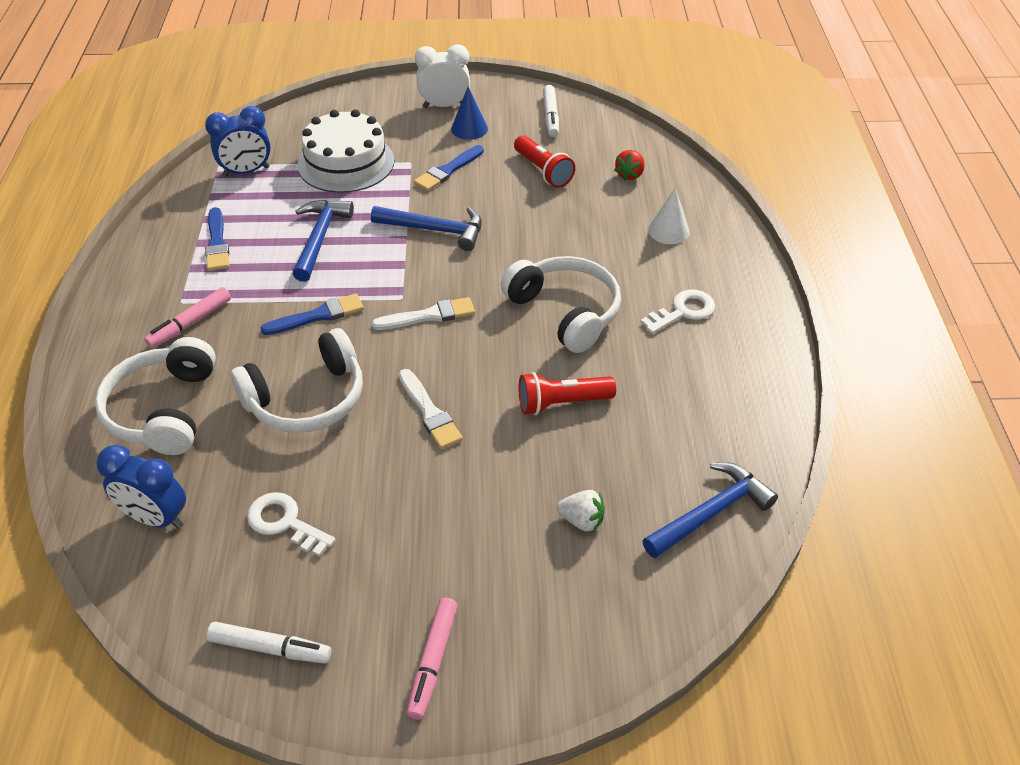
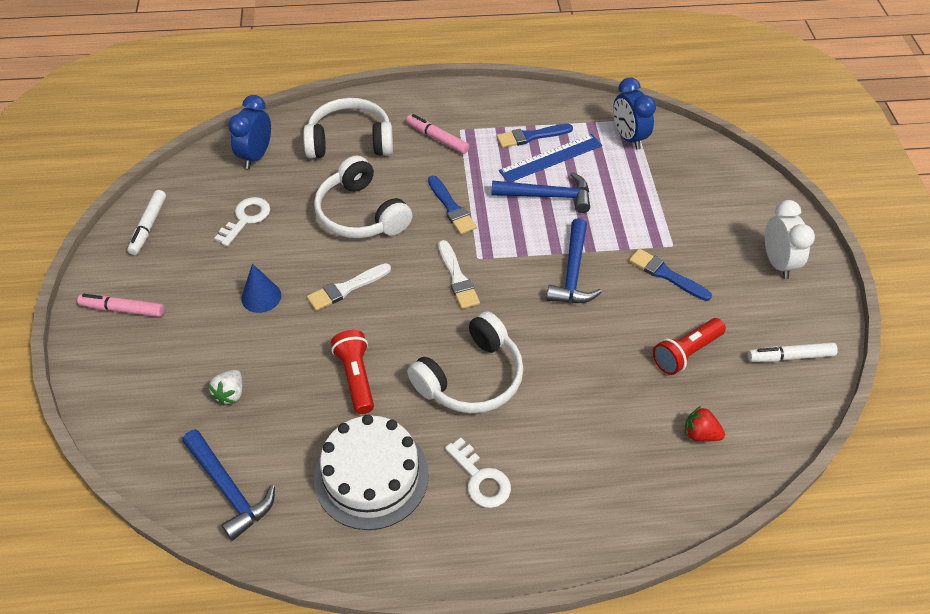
camera: 85 degrees right, 5 degrees up
white cake [297,109,394,193] -> white cake moved to [314,414,429,530]
blue cone [451,87,488,140] -> blue cone moved to [241,264,281,313]
white cone [648,187,690,244] -> none
none -> blue ruler [499,134,602,182]

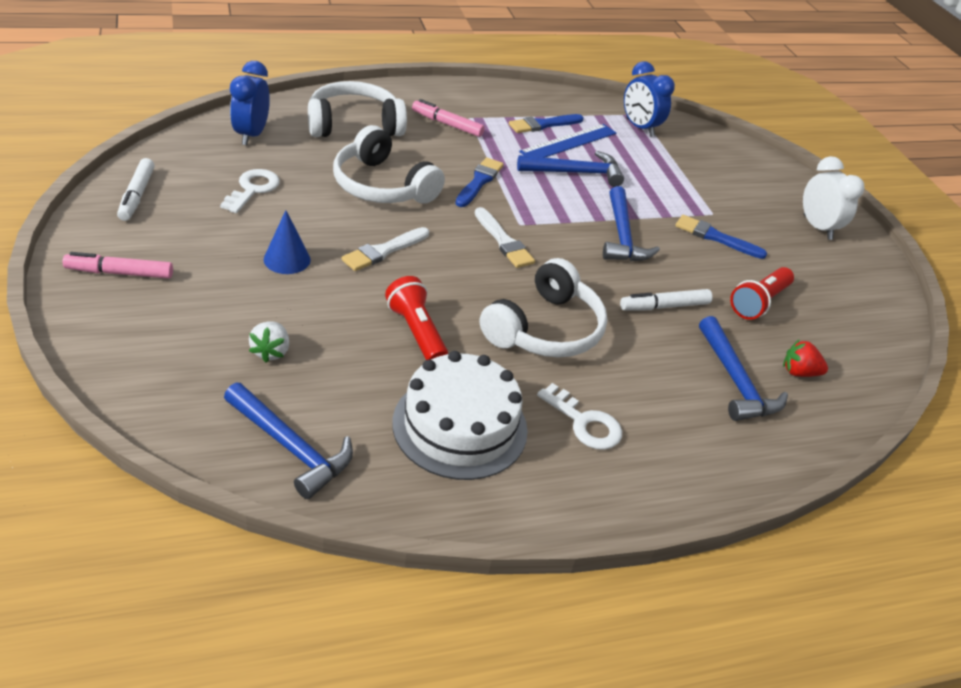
camera: 15 degrees left, 10 degrees down
blue brush [428,176,477,234] -> blue brush turned 120 degrees counterclockwise [455,157,503,207]
white marker [748,342,838,362] -> white marker moved to [620,289,712,311]
none -> blue hammer [699,316,788,421]

